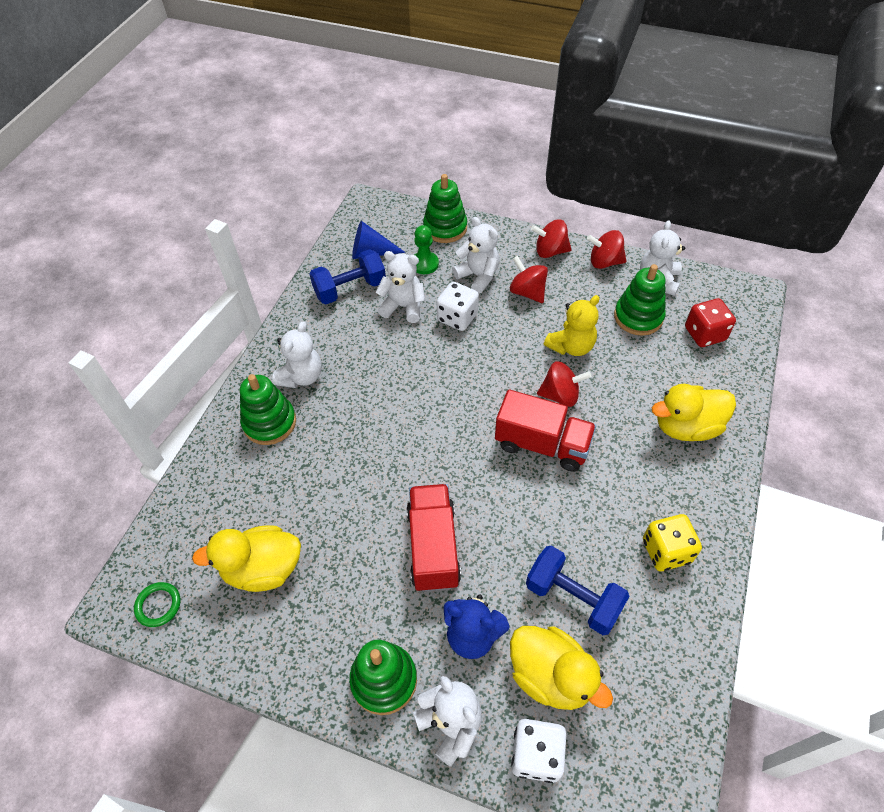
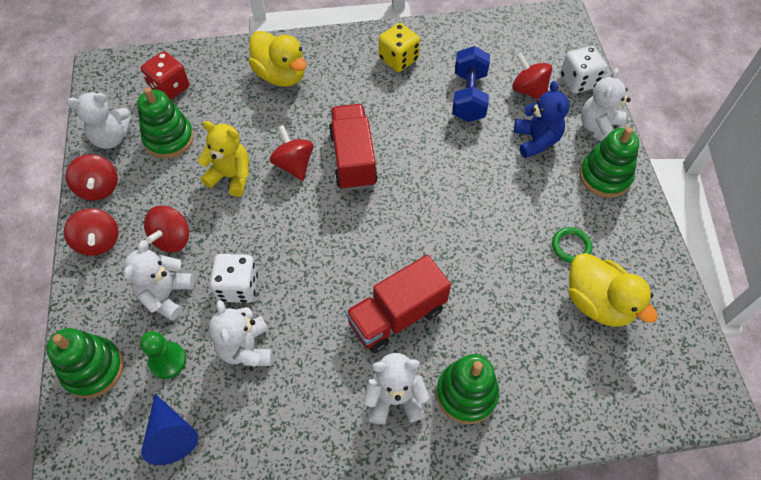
camera: 120 degrees left, 5 degrees up
green ring [134,582,180,627] -> green ring moved to [552,227,592,263]
blue dumbbell [309,249,386,304] -> none
red truck [406,484,461,592] -> red truck moved to [345,255,451,353]
yellow duck [510,626,613,710] -> red spinning top [512,53,552,99]

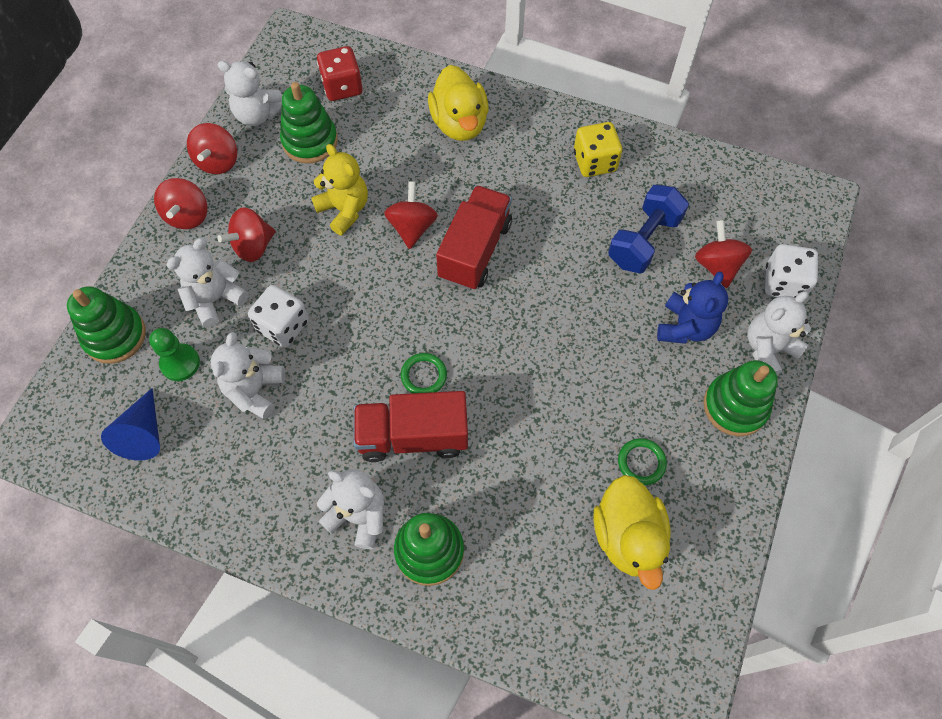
camera: 30 degrees right, 5 degrees up
none -> green ring [401,353,447,393]

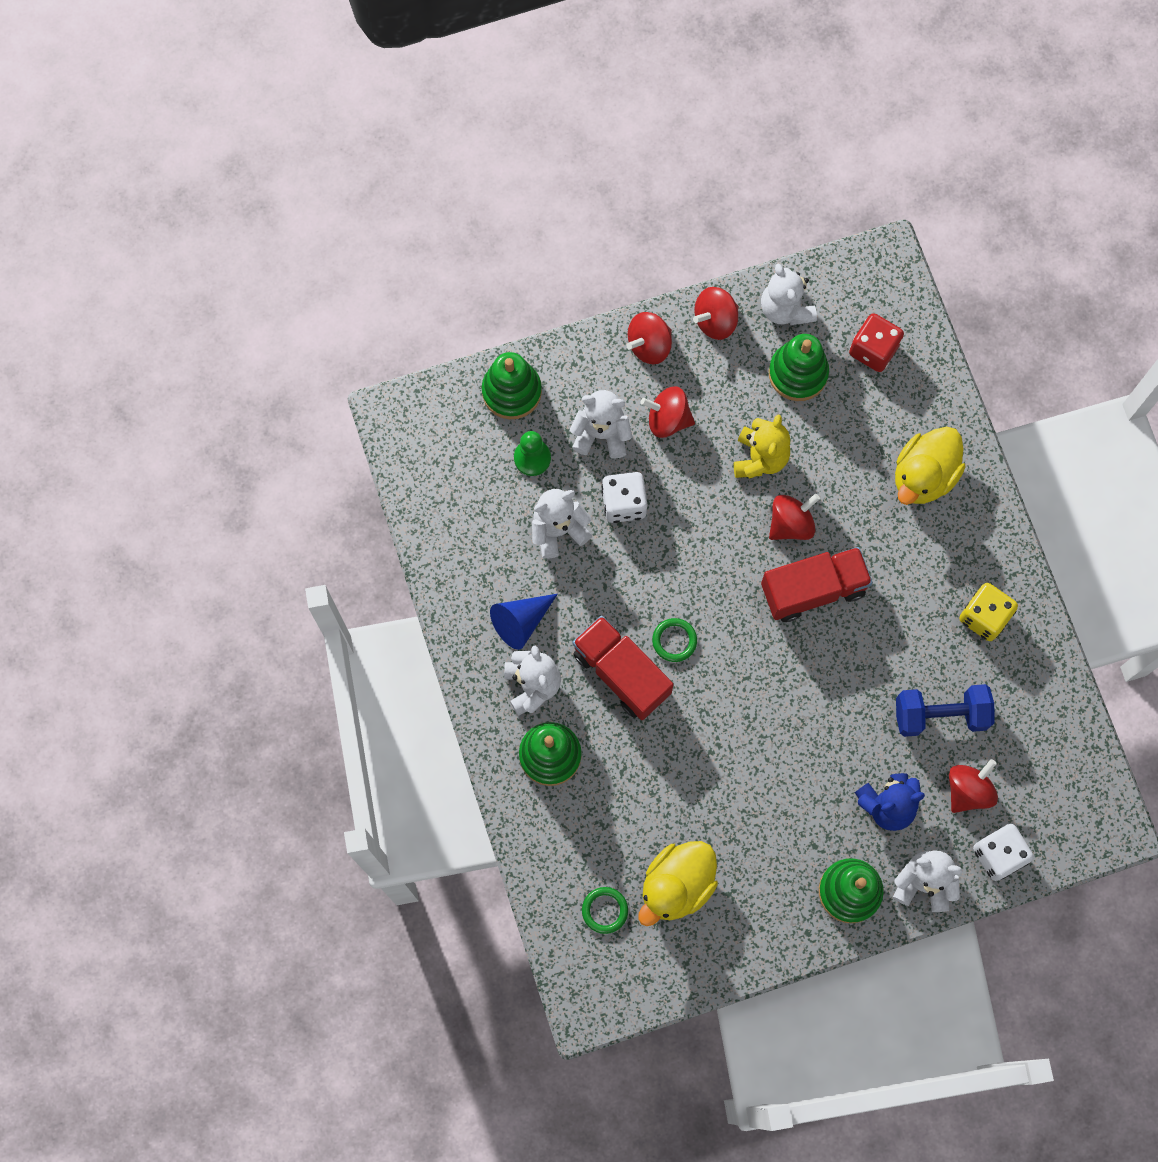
camera: 50 degrees right, 10 degrees up
blue cone [101,388,160,461] -> blue cone moved to [490,594,558,650]
green ring [618,438,667,485] -> green ring moved to [582,887,628,934]

